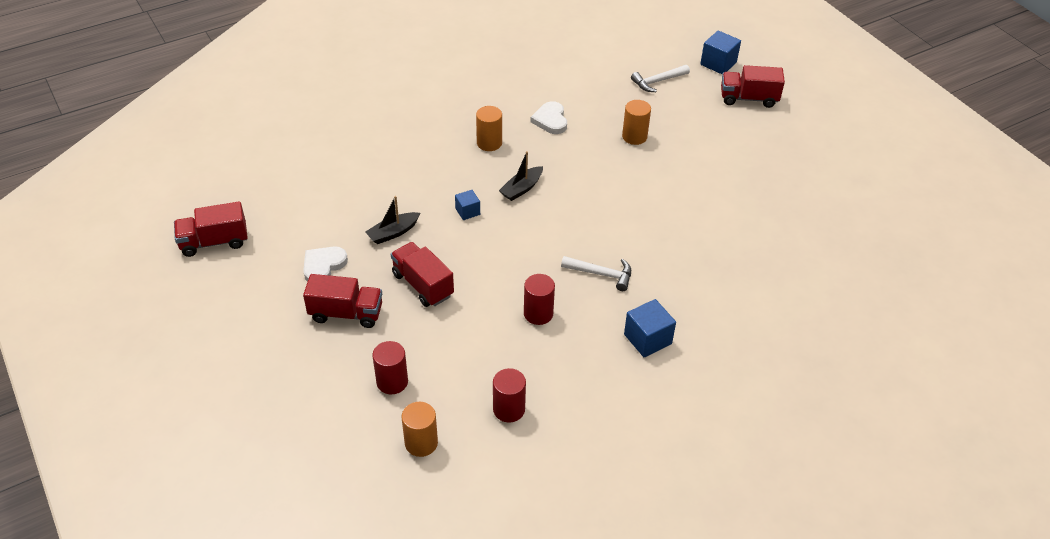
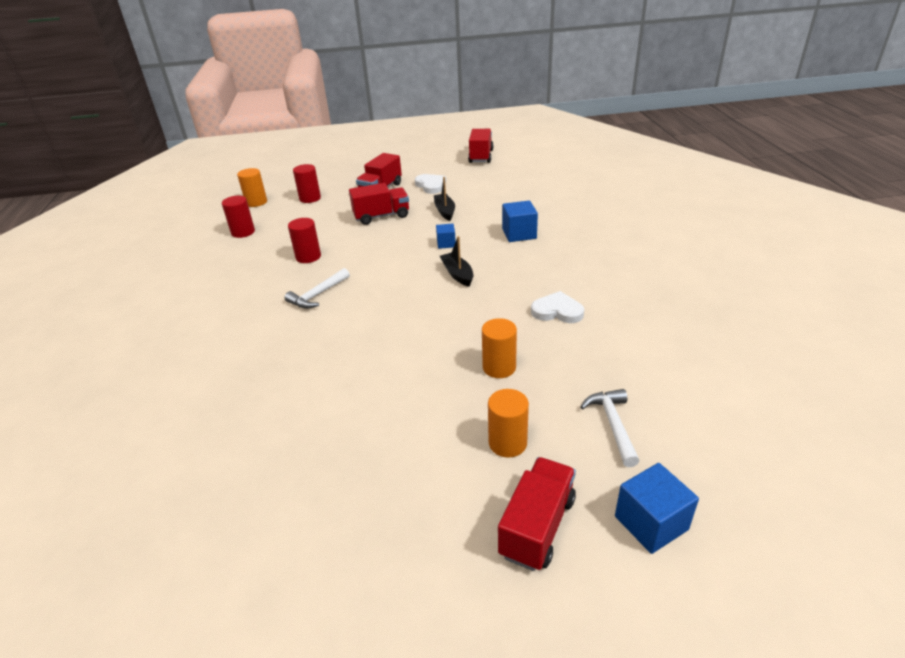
camera: 115 degrees right, 10 degrees down
orange cylinder [476,106,502,151] -> orange cylinder moved to [488,389,529,458]
blue cube [624,299,676,357] -> blue cube moved to [502,201,538,242]

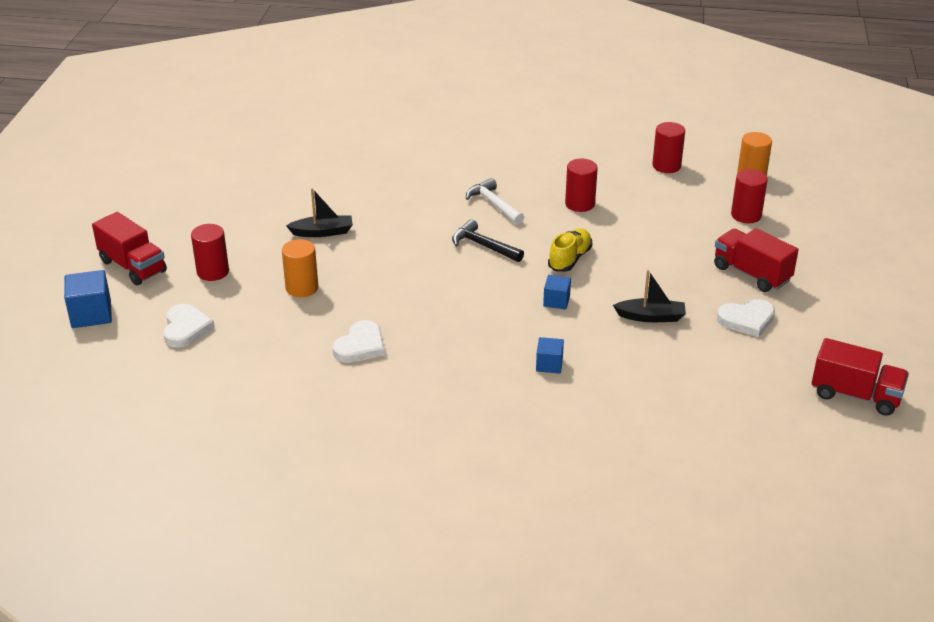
camera: 105 degrees right, 0 degrees up
red truck [349,183,409,225] -> none
black boat [440,236,473,287] -> black boat moved to [286,188,353,237]
orange cylinder [488,389,529,458] -> red cylinder [191,224,229,281]
blue cube [502,201,538,242] -> blue cube [536,337,564,374], size x0.61
white hammer [580,389,639,467] -> white heart [163,304,215,348]
none -> black hammer [452,219,524,262]
none -> yellow shoe [548,228,592,272]

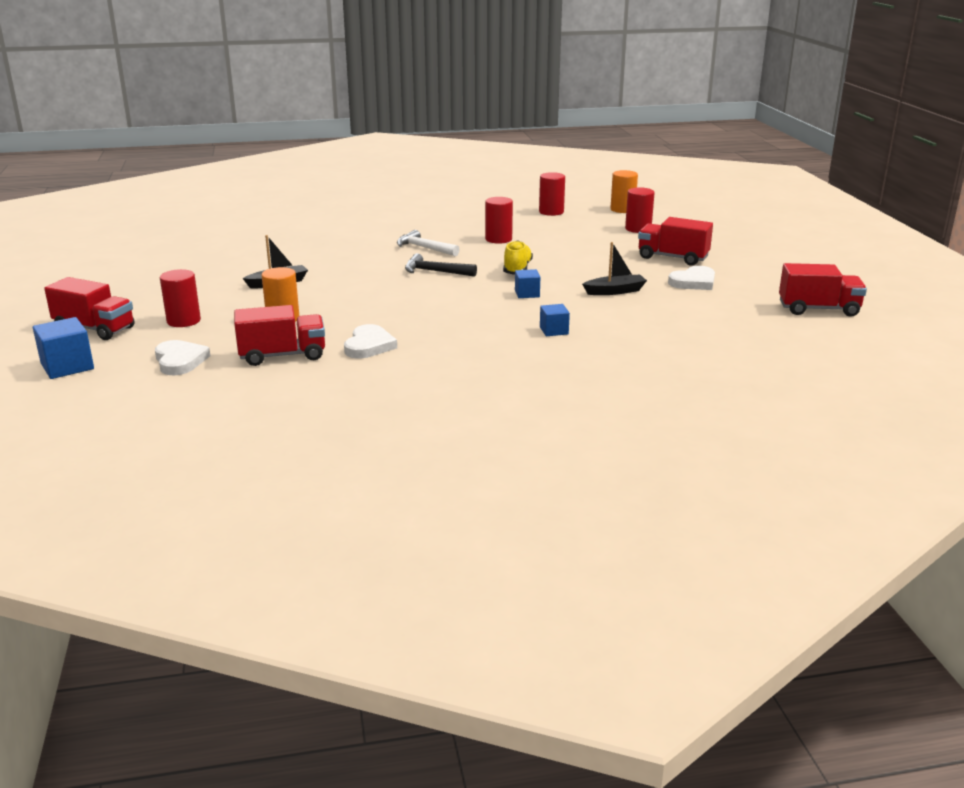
camera: 20 degrees left, 10 degrees down
none -> red truck [234,305,325,366]

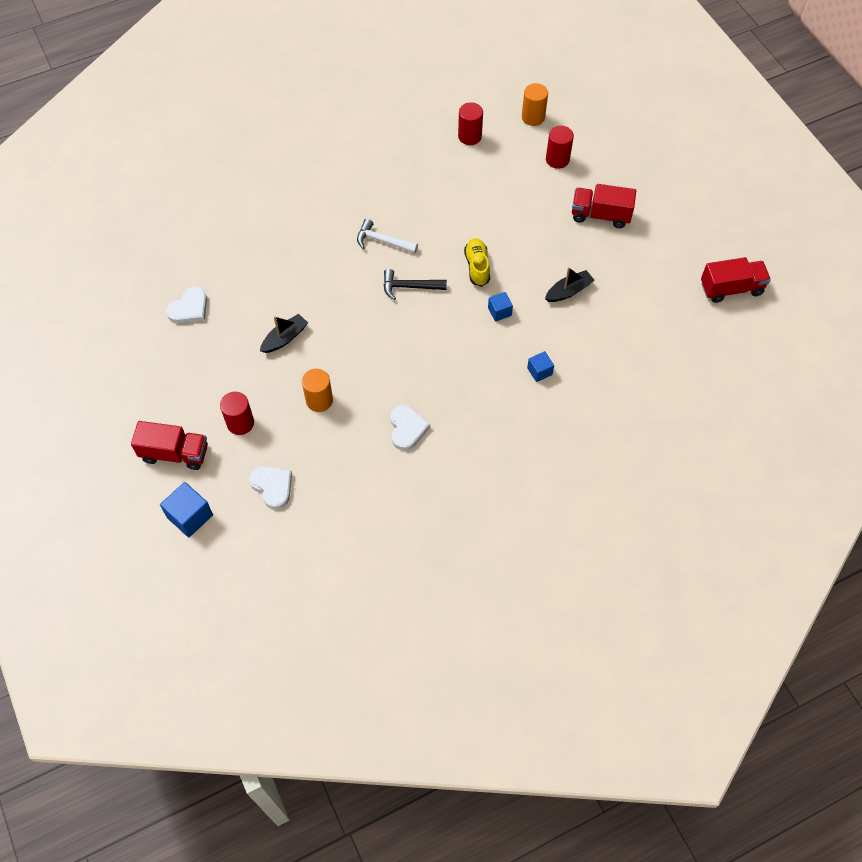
camera: 15 degrees left, 35 degrees up
red truck [234,305,325,366] -> none
red cylinder [485,197,513,244] -> none
white heart [668,266,715,290] -> white heart moved to [166,286,207,324]

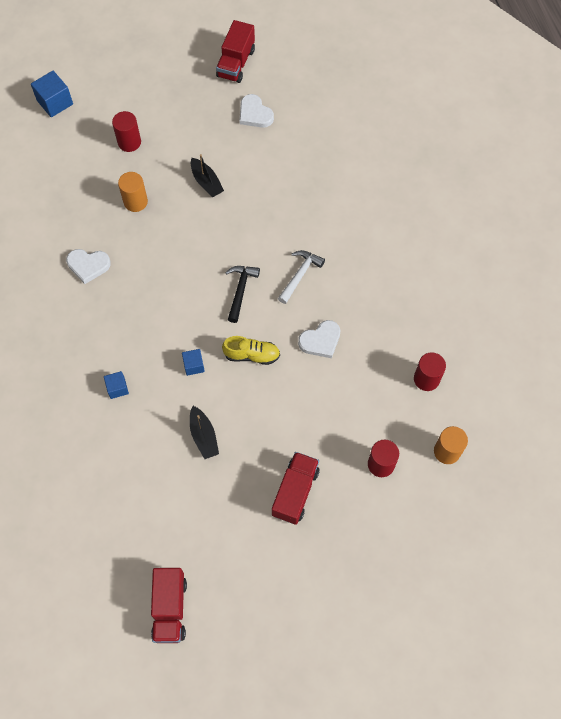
camera: 100 degrees right, 5 degrees up
red truck [131,421,208,470] -> red truck moved to [216,20,255,83]
white heart [249,466,292,510] -> white heart moved to [298,320,340,358]

